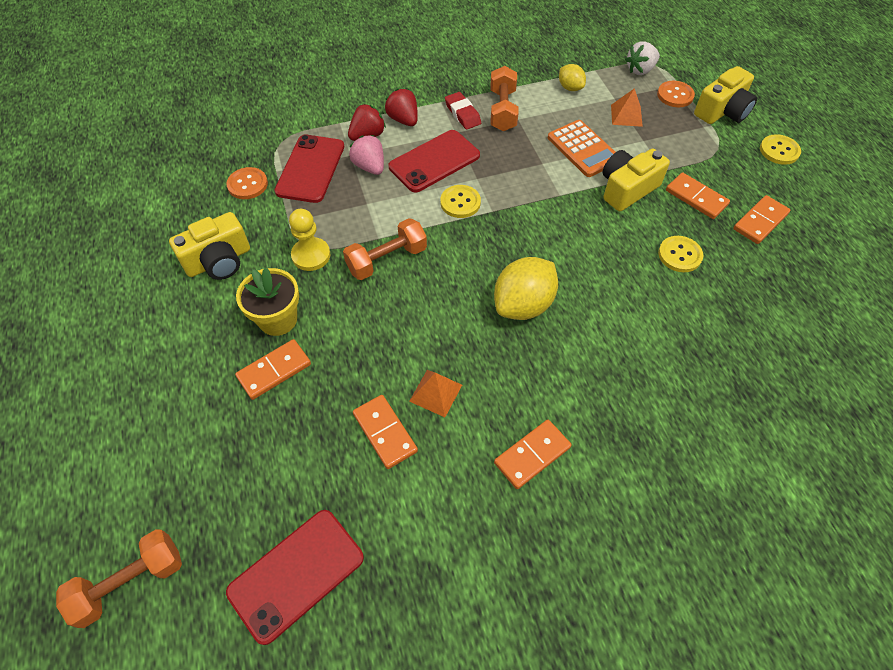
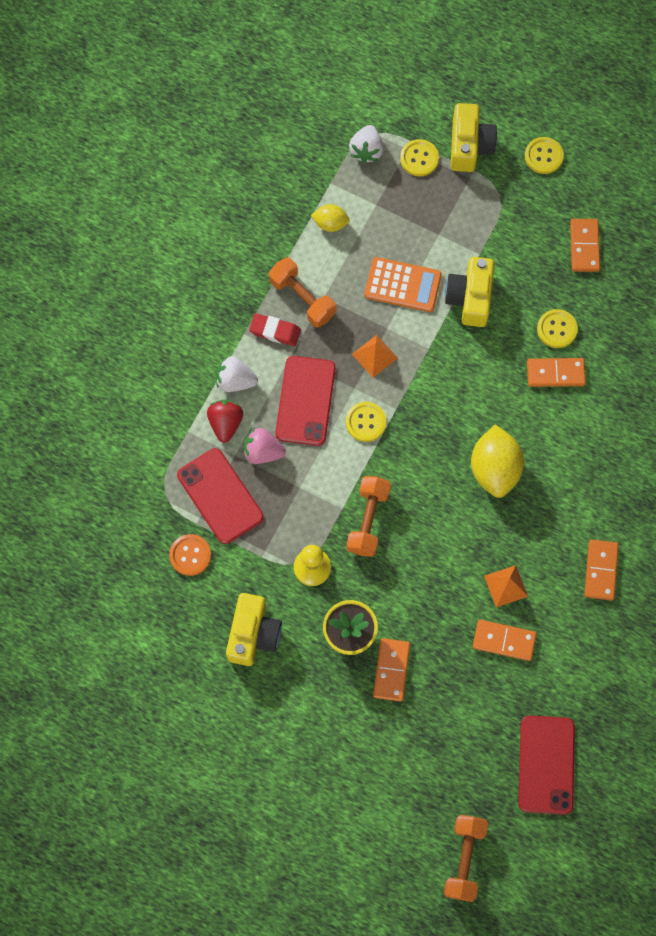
camera: 45 degrees left, 15 degrees up
red strawberry [385,88,418,126] -> white strawberry [216,356,258,392]
orange pyramid [611,88,643,127] -> orange pyramid moved to [352,335,398,378]
orange button [657,81,695,107] -> yellow button [400,139,439,176]
orange domino [666,173,730,219] -> orange domino moved to [527,358,586,387]

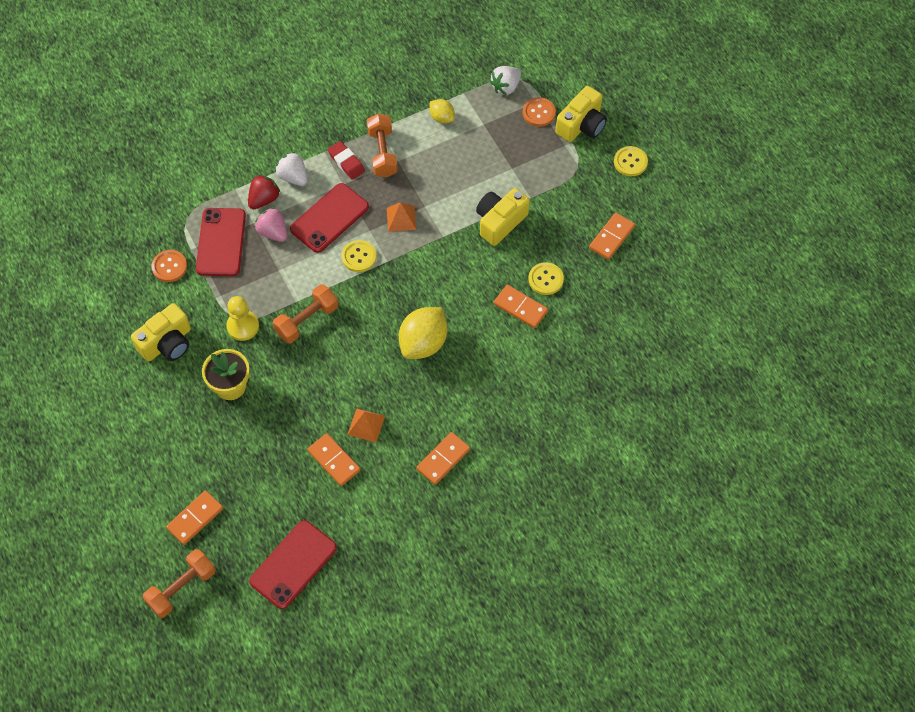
camera: 35 degrees right, 10 degrees down
orange calculator [364,257,442,312] -> none
orange domino [373,638,410,702] -> orange domino moved to [166,490,223,545]
yellow button [400,139,439,176] -> orange button [523,97,556,127]

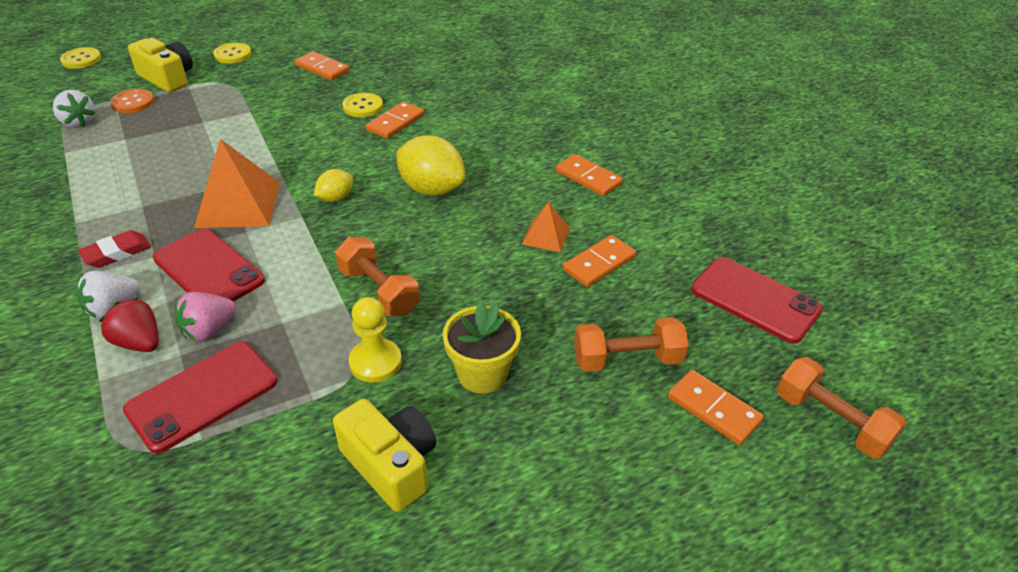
camera: 90 degrees left, 20 degrees down
orange button [151,250,187,282] -> none
red phone [196,208,246,276] -> red phone turned 45 degrees counterclockwise [123,342,277,453]
yellow button [341,240,377,272] -> yellow button moved to [60,47,101,69]
orange dumbbell [367,114,398,177] -> orange dumbbell moved to [574,317,689,372]
orange pyramid [387,202,416,232] -> orange pyramid [194,139,280,228], size x1.87
yellow lemon [429,99,455,124] -> yellow lemon moved to [314,169,353,202]
yellow camera [476,188,530,246] -> none

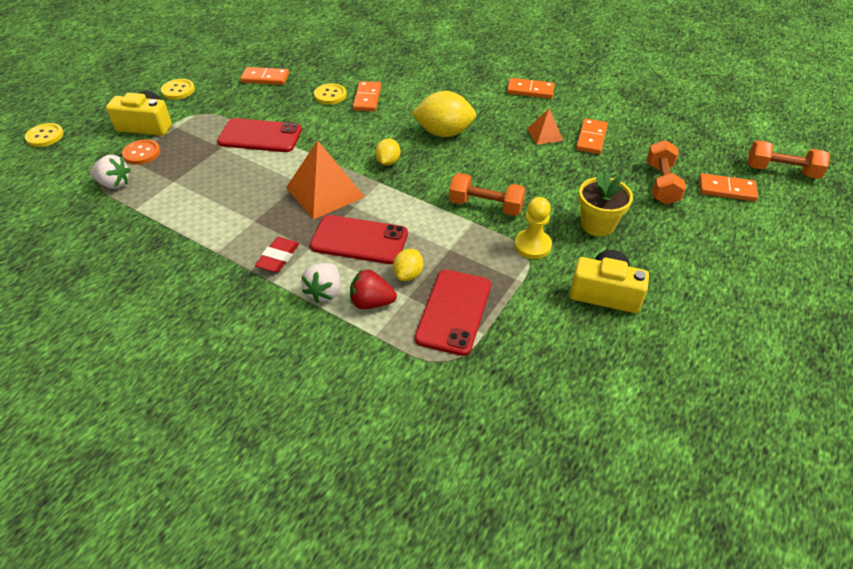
camera: 30 degrees left, 5 degrees up
pink strawberry [175,292,236,342] -> yellow lemon [393,249,423,281]
orange dumbbell [574,317,689,372] -> orange dumbbell turned 45 degrees counterclockwise [647,140,686,205]
red phone [691,257,823,343] -> red phone moved to [217,118,302,152]

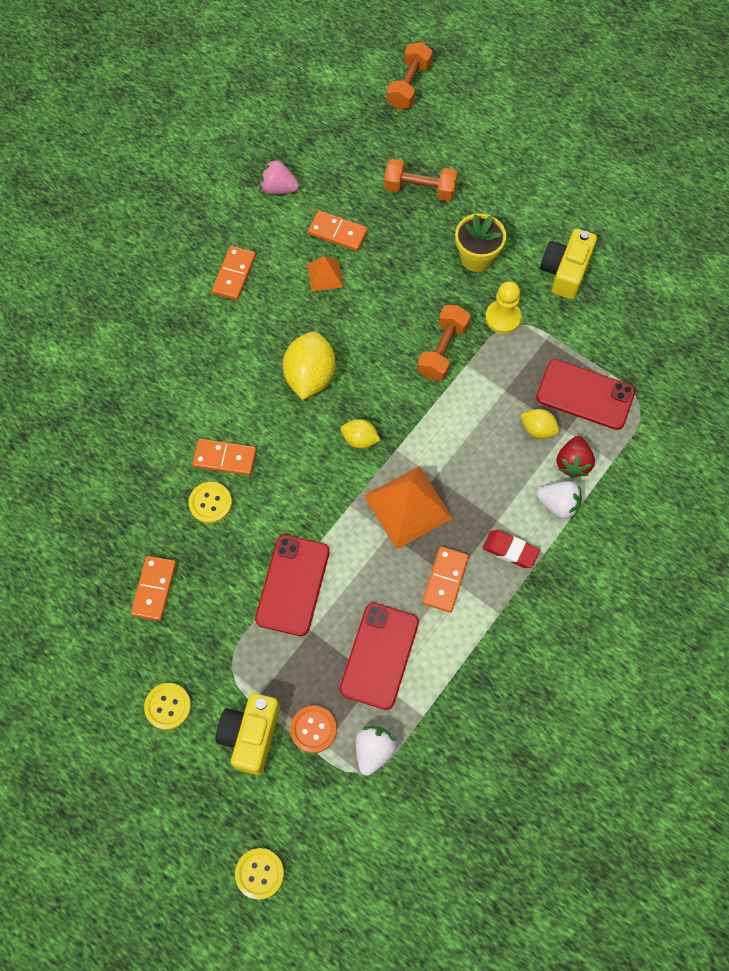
camera: 85 degrees left, 20 degrees up
red phone [310,215,408,264] -> red phone moved to [340,603,419,710]
orange domino [699,173,758,201] -> orange domino moved to [422,546,469,613]
none -> pink strawberry [260,160,299,195]

